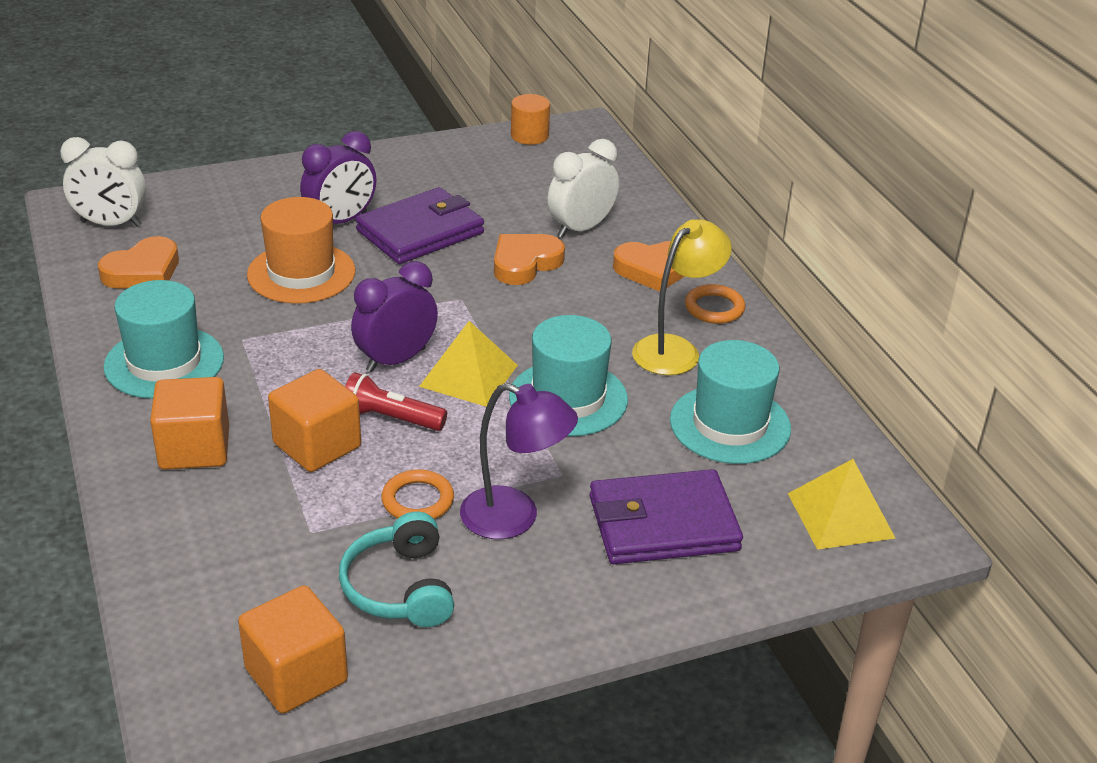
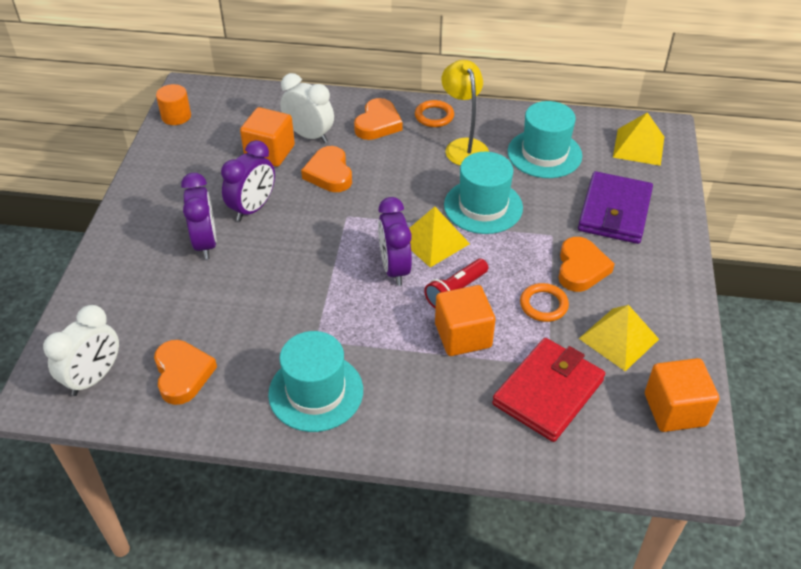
camera: 60 degrees left, 10 degrees up
orange cube [150,377,229,470] -> orange cube moved to [240,107,295,167]
orange hat [247,197,355,304] -> none
turquoise headphones [339,512,454,627] -> yellow pyramid [579,305,659,371]
purple wallet [356,187,484,264] -> purple clock [221,140,275,221]
purple lamp [460,383,578,539] -> orange heart [558,237,614,292]
white clock [547,139,619,238] -> white clock turned 135 degrees clockwise [280,73,334,143]
none -> red wallet [492,338,605,442]

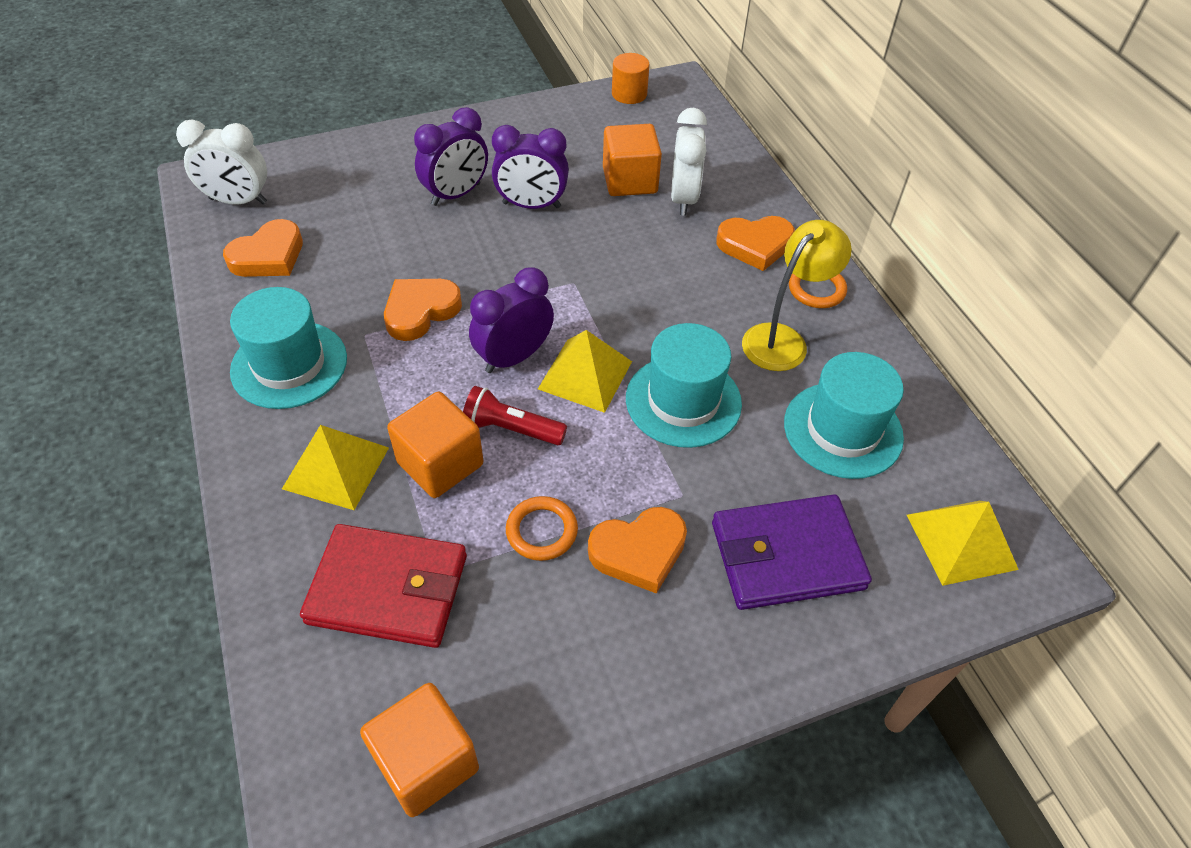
camera: 60 degrees right, 5 degrees up
orange heart [301,146,352,192] -> orange heart moved to [384,279,462,341]
yellow pyramid [579,305,659,371] -> yellow pyramid moved to [282,425,389,510]

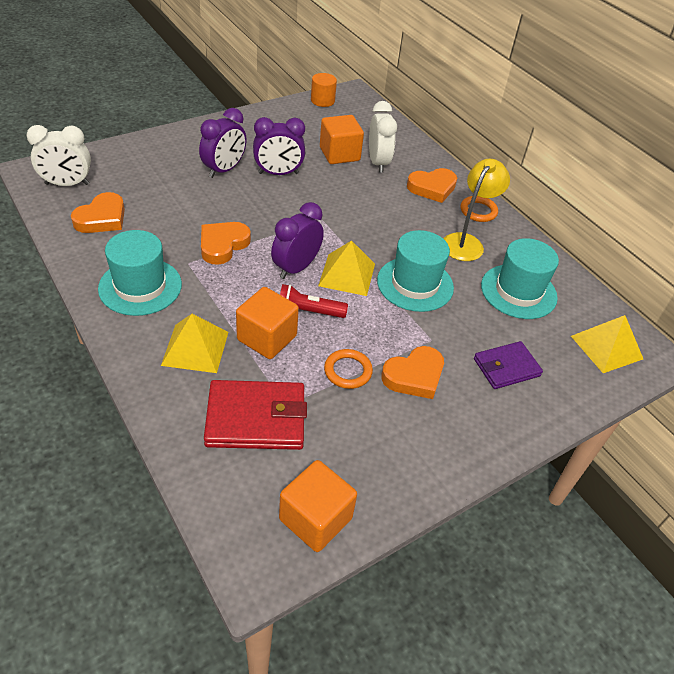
camera: 15 degrees left, 5 degrees down
purple wallet [712,494,872,610] -> purple wallet [474,341,543,389], size x0.64

